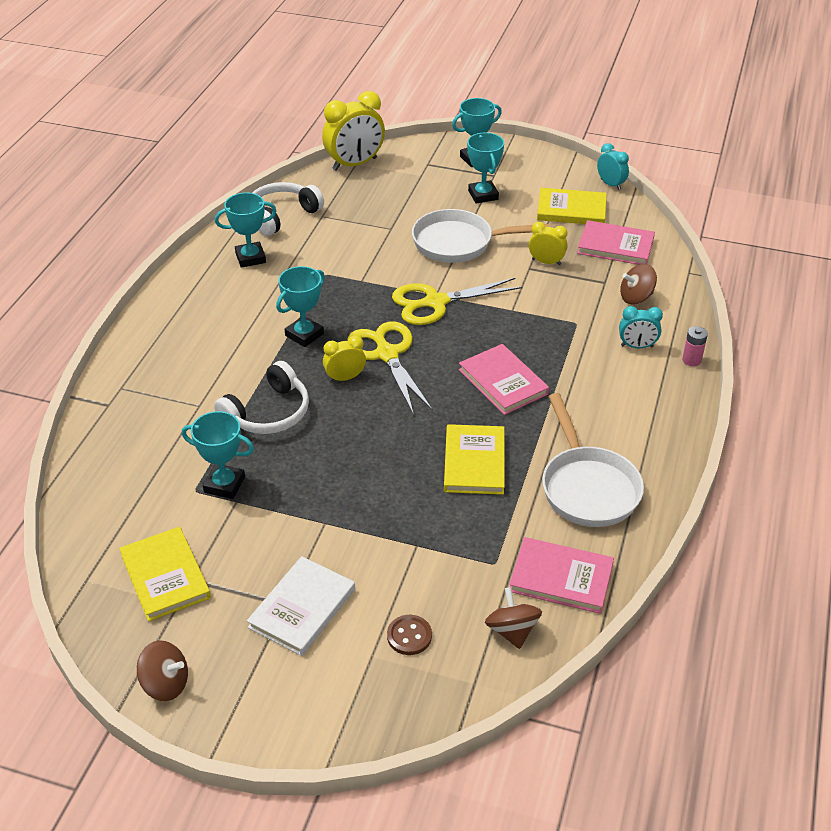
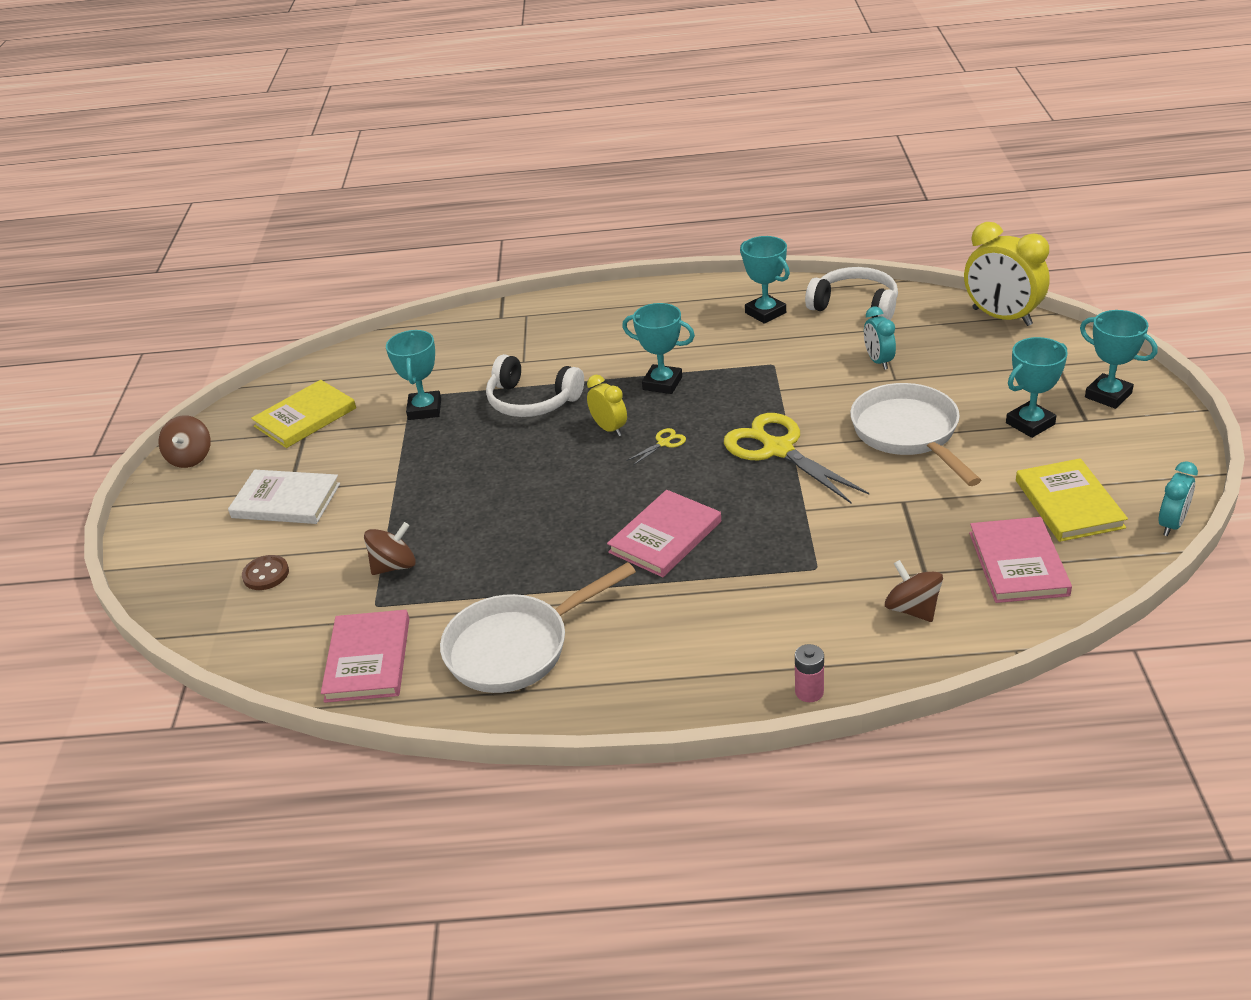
camera: 75 degrees right, 5 degrees down
yellow scissors [347,321,433,415] -> yellow scissors [626,428,686,465], size x0.41
yellow book [444,424,505,495] -> none
brown spinning top [485,587,542,649] -> brown spinning top moved to [364,522,416,575]
yellow clock [529,222,568,265] -> none
turquoise clock [619,306,663,348] -> turquoise clock moved to [864,307,896,370]

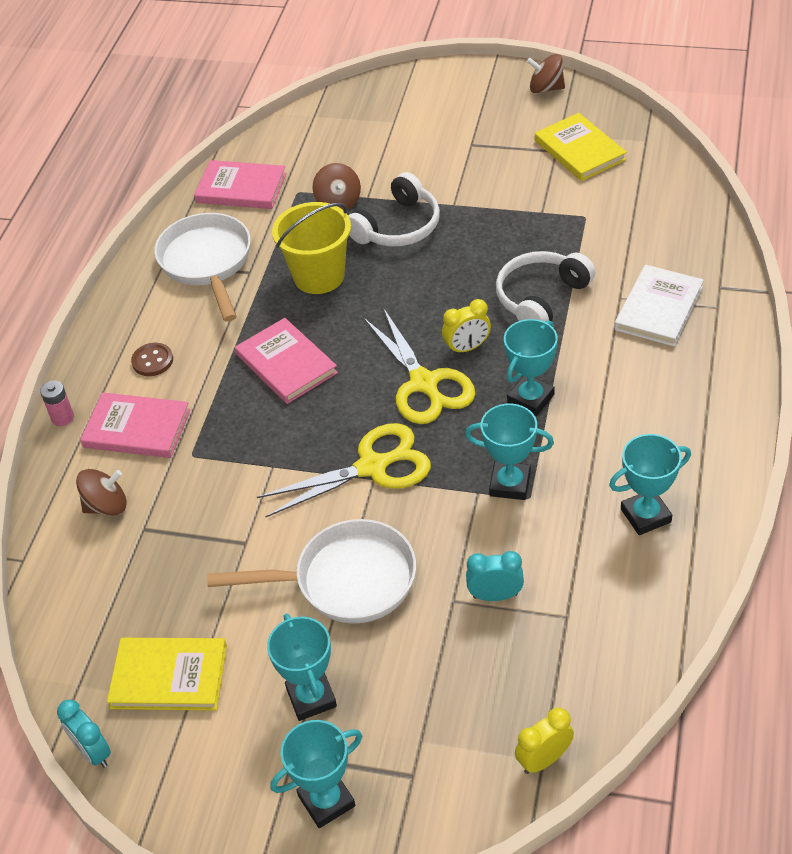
camera: 105 degrees right, 10 degrees up
white book [228,470,340,524] -> white book moved to [614,265,704,346]
brown button [242,555,289,590] -> brown button moved to [131,343,173,376]
turquoise trophy [386,330,441,420] -> turquoise trophy moved to [465,404,554,500]
yellow scissors [626,428,686,465] -> yellow scissors [363,308,475,424], size x2.43
white headphones [805,267,898,320] -> white headphones moved to [348,172,440,246]
yellow clock [964,222,1050,326] -> yellow clock [515,707,574,774], size x0.55
pink book [969,517,1072,603] -> pink book moved to [80,392,190,458]
none -> yellow bucket [272,202,351,294]

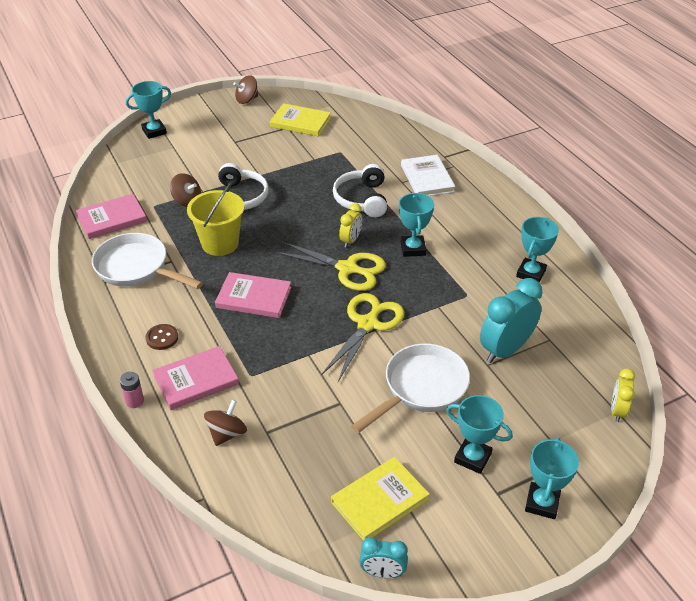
camera: 45 degrees left, 5 degrees down
turquoise trophy [465,404,554,500] -> turquoise trophy moved to [126,81,171,139]
turquoise clock [466,551,524,601] -> turquoise clock [480,278,542,363], size x1.83

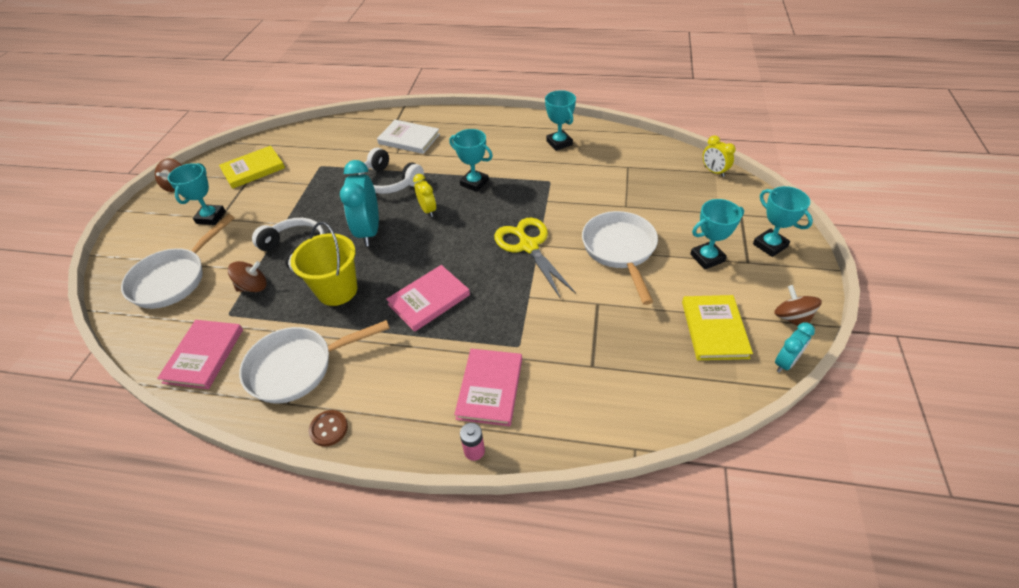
camera: 50 degrees left, 5 degrees up
turquoise trophy [126,81,171,139] -> turquoise trophy moved to [168,163,225,225]
brown button [146,324,178,350] -> brown button moved to [309,410,348,447]
brown spinning top [204,400,247,446] -> brown spinning top moved to [774,285,822,326]
yellow scissors [275,241,386,291] -> none
turquoise clock [480,278,542,363] -> turquoise clock moved to [340,160,379,246]
none -> white pan [121,214,235,309]

